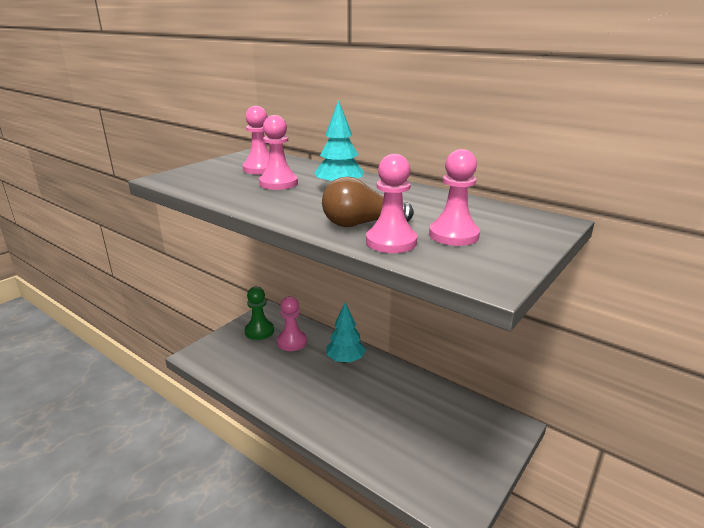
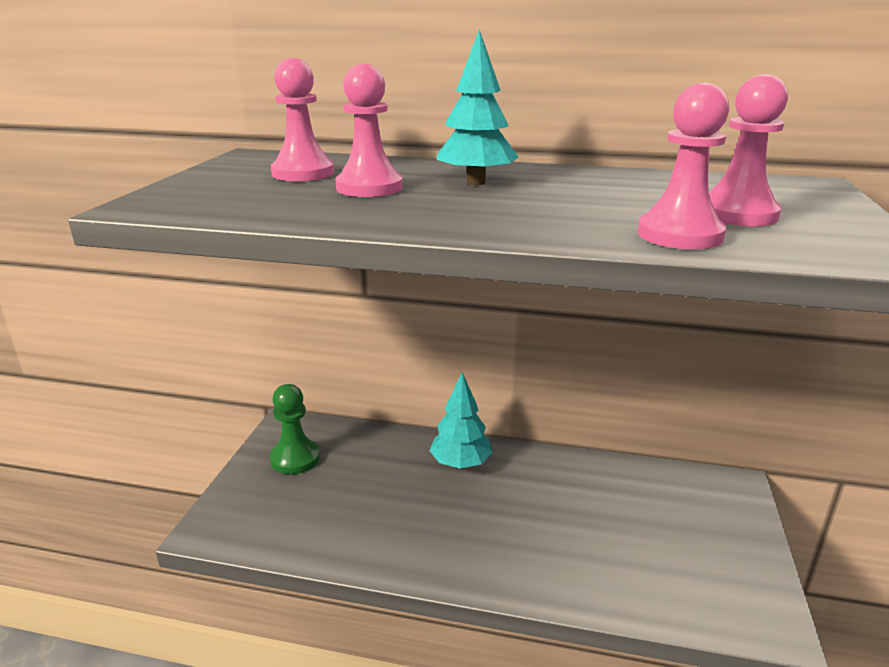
camera: 25 degrees left, 0 degrees up
pink pawn [277,296,307,351] -> none
brown light bulb [322,177,414,227] -> none

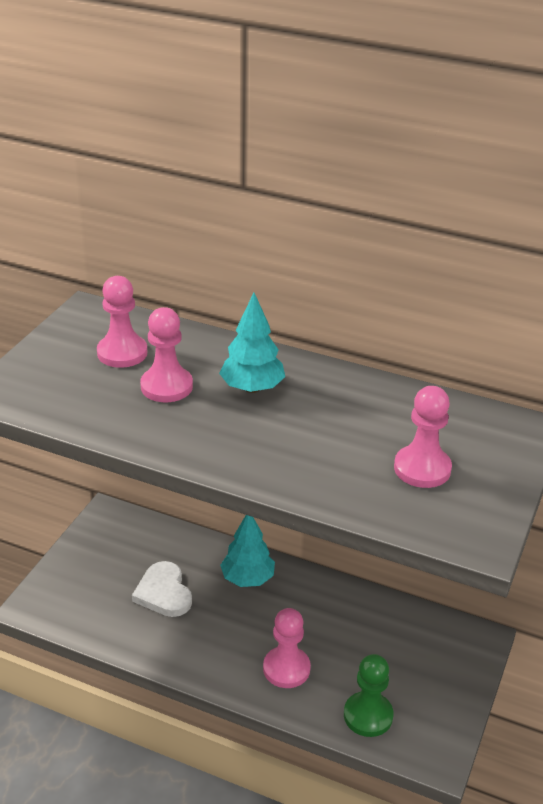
camera: 10 degrees right, 10 degrees up
green pawn [270,384,320,474] -> green pawn moved to [344,654,394,737]
pink pawn [638,83,730,249] -> pink pawn moved to [263,608,311,688]
none -> white heart [132,561,192,617]

